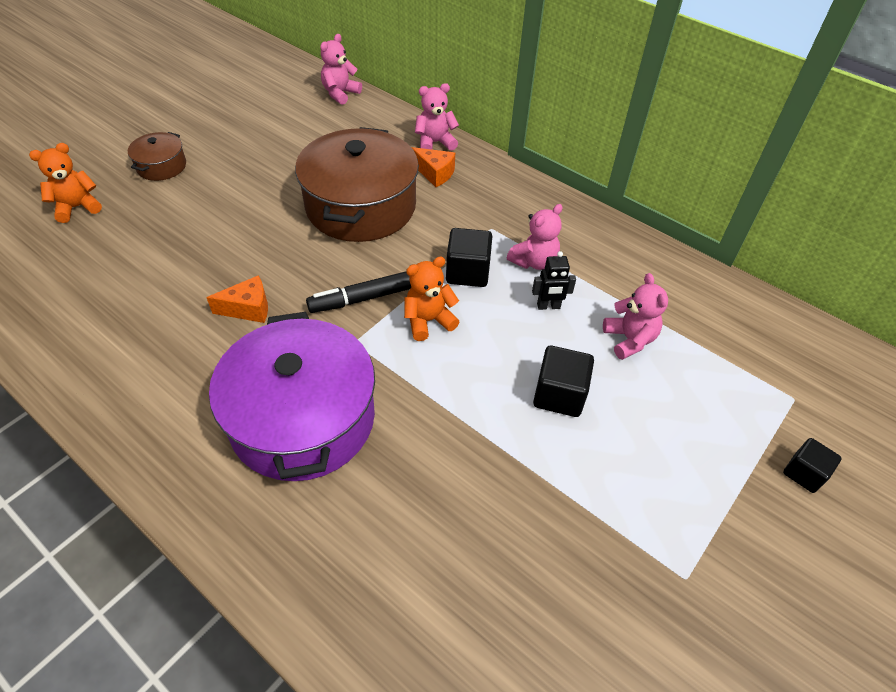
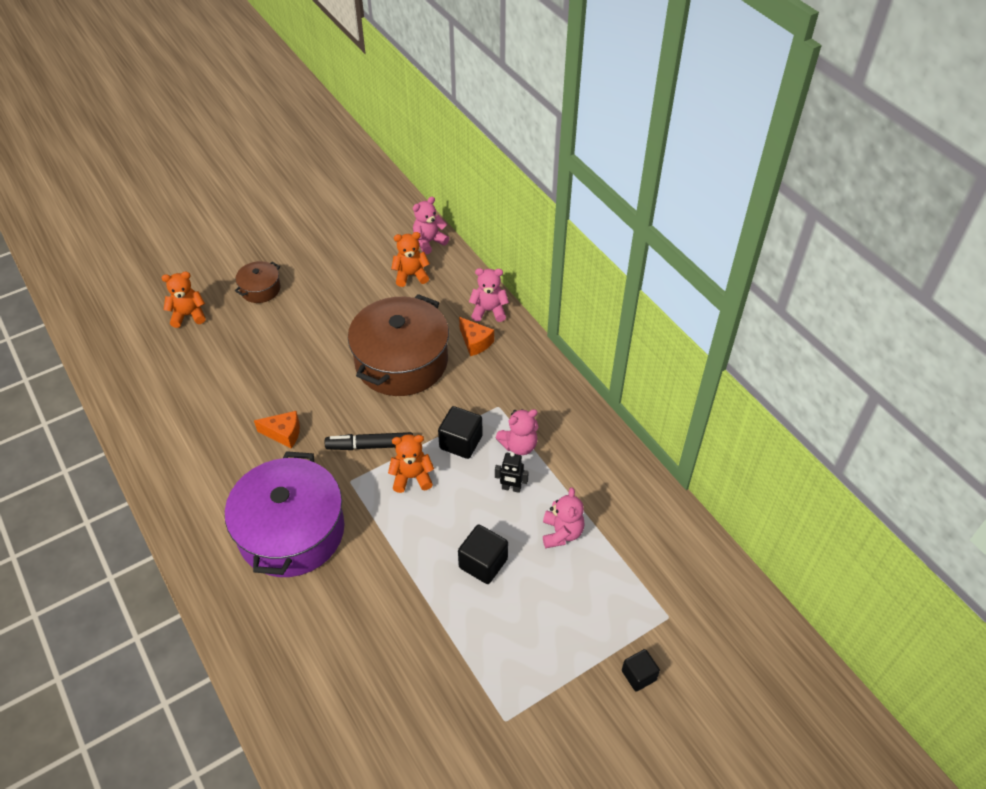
camera: 20 degrees right, 0 degrees up
none -> orange teddy bear [391,232,430,287]

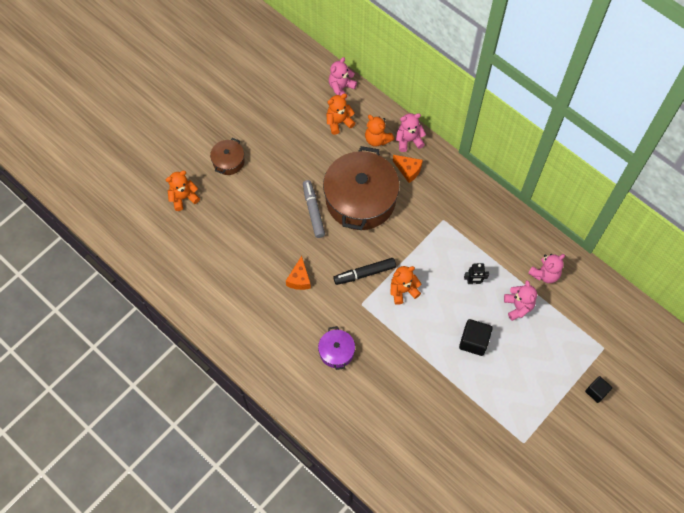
camera: 15 degrees left, 15 degrees up
purple pot [225,451,344,577] -> purple pot [318,326,355,370], size x0.46
orange cheese [254,411,300,448] -> orange cheese turned 105 degrees clockwise [286,256,311,290]
black cube [438,406,482,459] -> none
pink teddy bear [496,409,538,455] -> pink teddy bear moved to [528,254,565,283]
none -> grey marker [303,180,325,238]
none -> orange teddy bear [365,115,394,147]

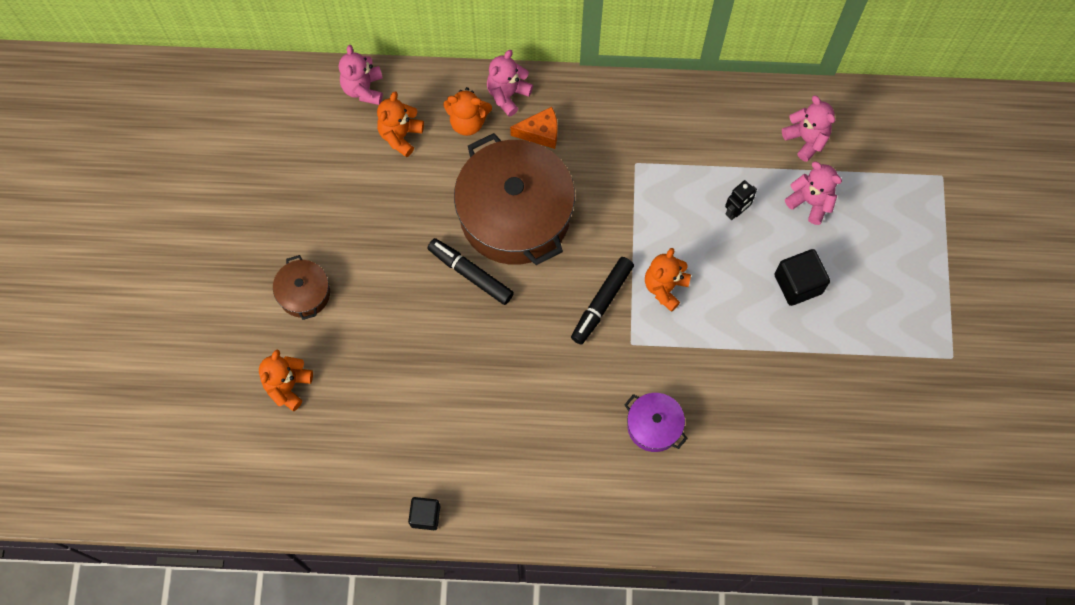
camera: 40 degrees left, 5 degrees up
orange cheese [286,256,311,290] -> none
grey marker [303,180,325,238] -> black marker [427,238,514,305]
pink teddy bear [528,254,565,283] -> pink teddy bear turned 45 degrees counterclockwise [782,95,835,162]
black cube [585,376,612,403] -> black cube moved to [408,497,440,530]

